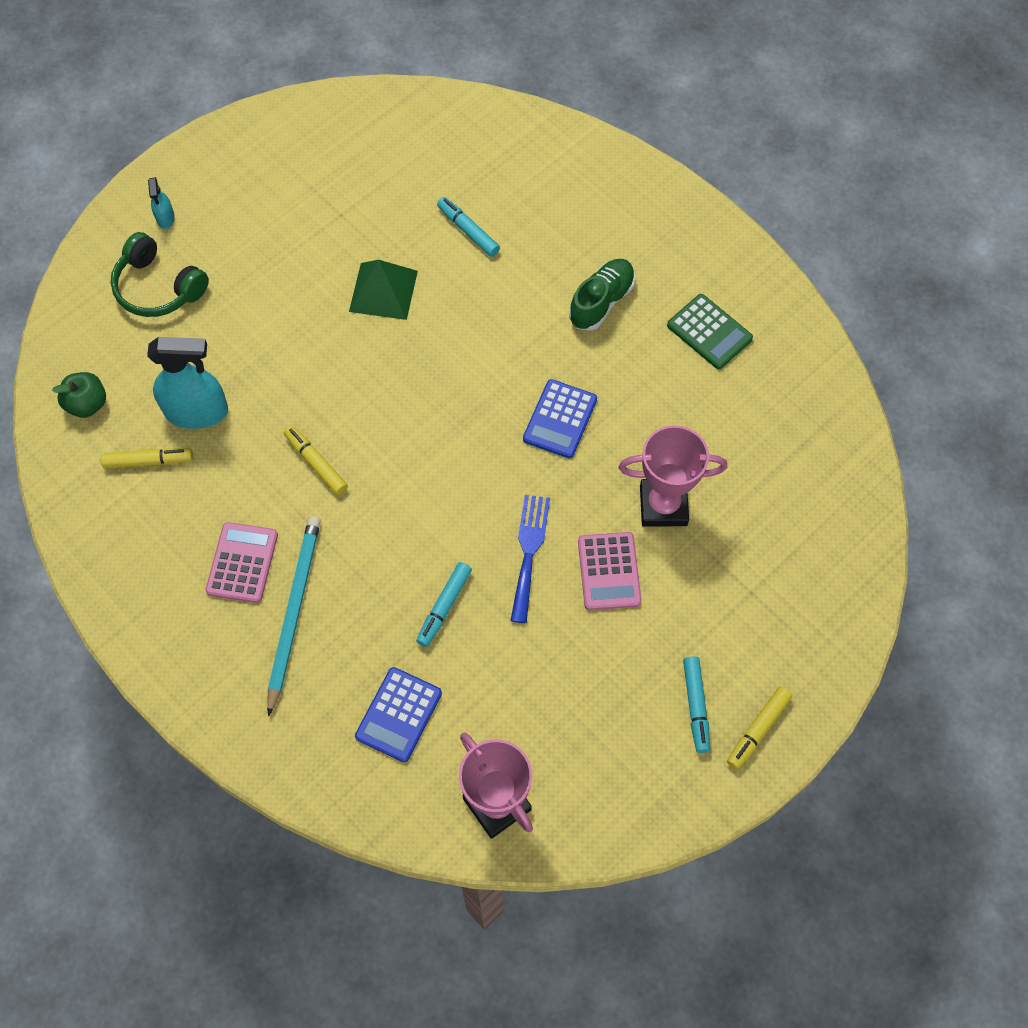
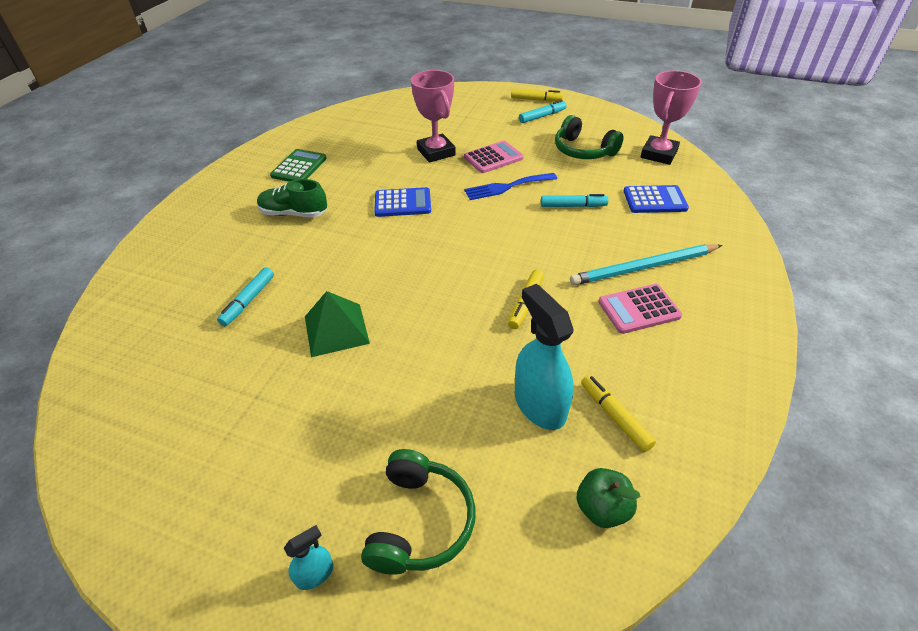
camera: 115 degrees left, 20 degrees down
none -> green headphones [555,115,624,159]

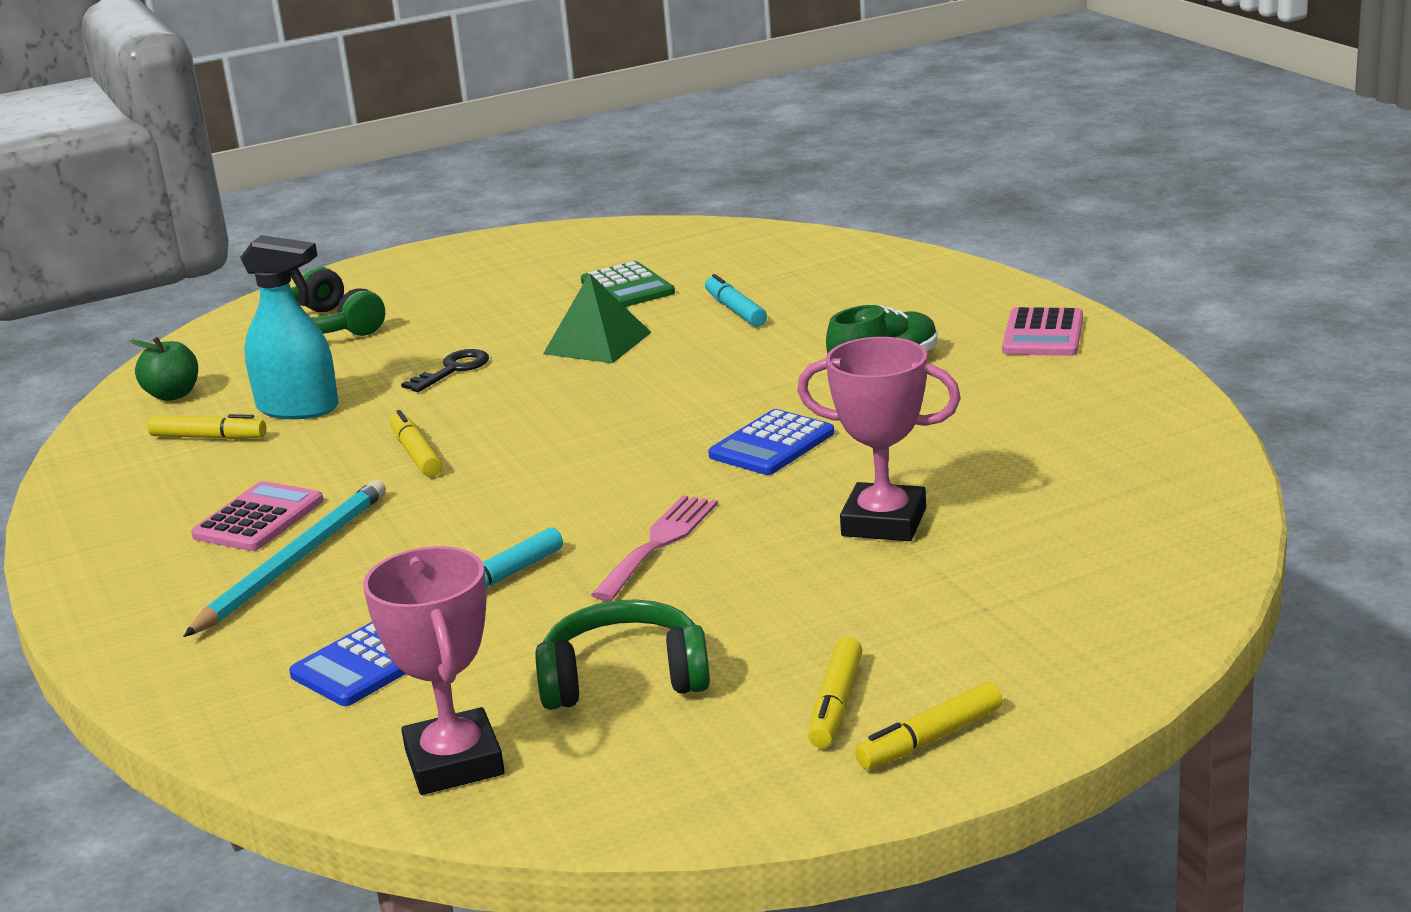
camera: 135 degrees right, 20 degrees down
green calculator [270,149,327,182] -> green calculator moved to [581,261,675,307]
turquoise spray bottle [284,525,333,590] -> none
pink calculator [464,141,524,173] -> pink calculator moved to [1002,307,1083,356]
blue fork [464,173,557,200] -> pink fork [591,495,718,601]
turquoise marker [519,100,567,123] -> yellow marker [808,637,862,748]
none -> black key [401,349,489,392]

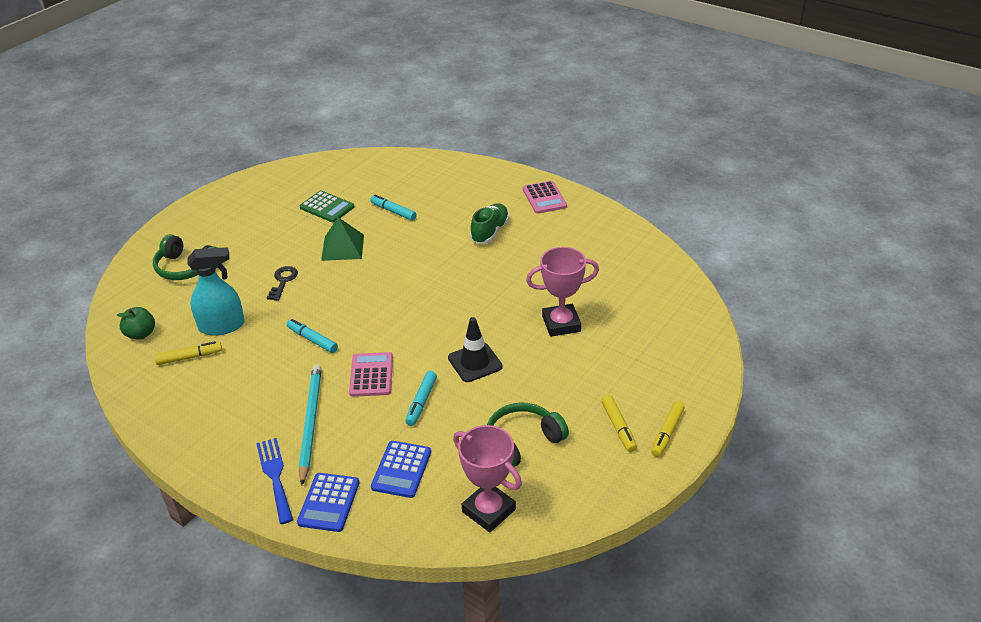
camera: 30 degrees left, 15 degrees up
pink calculator [191,481,323,551] -> pink calculator moved to [349,352,393,397]
yellow marker [390,410,442,477] -> turquoise marker [287,319,338,353]
pink fork [591,495,718,601] -> black traffic cone [448,317,503,382]
blue calculator [708,409,834,475] -> blue calculator moved to [297,473,359,532]
none -> blue fork [256,438,293,524]

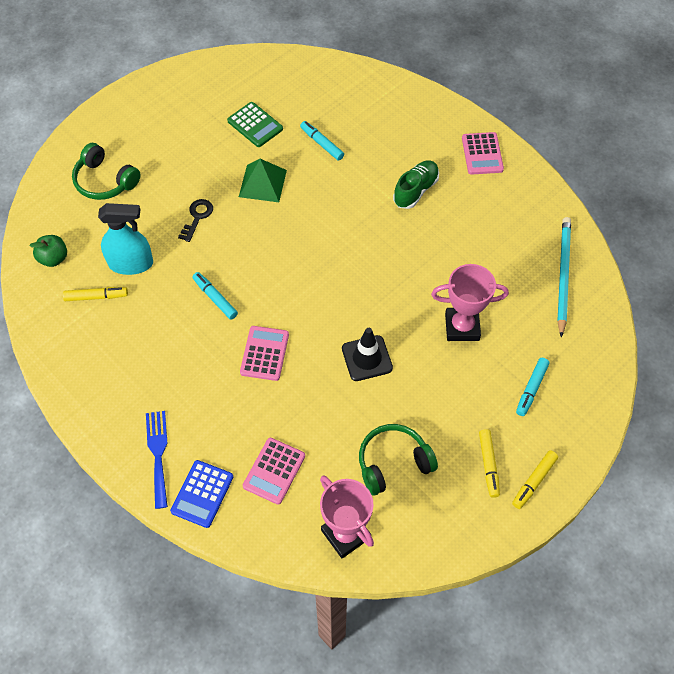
camera: 10 degrees right, 20 degrees up
turquoise pencil [299,364,322,486] -> turquoise pencil moved to [557,217,571,337]
blue calculator [371,441,431,498] -> pink calculator [243,438,305,505]
turquoise marker [405,371,437,426] -> turquoise marker moved to [516,358,550,416]

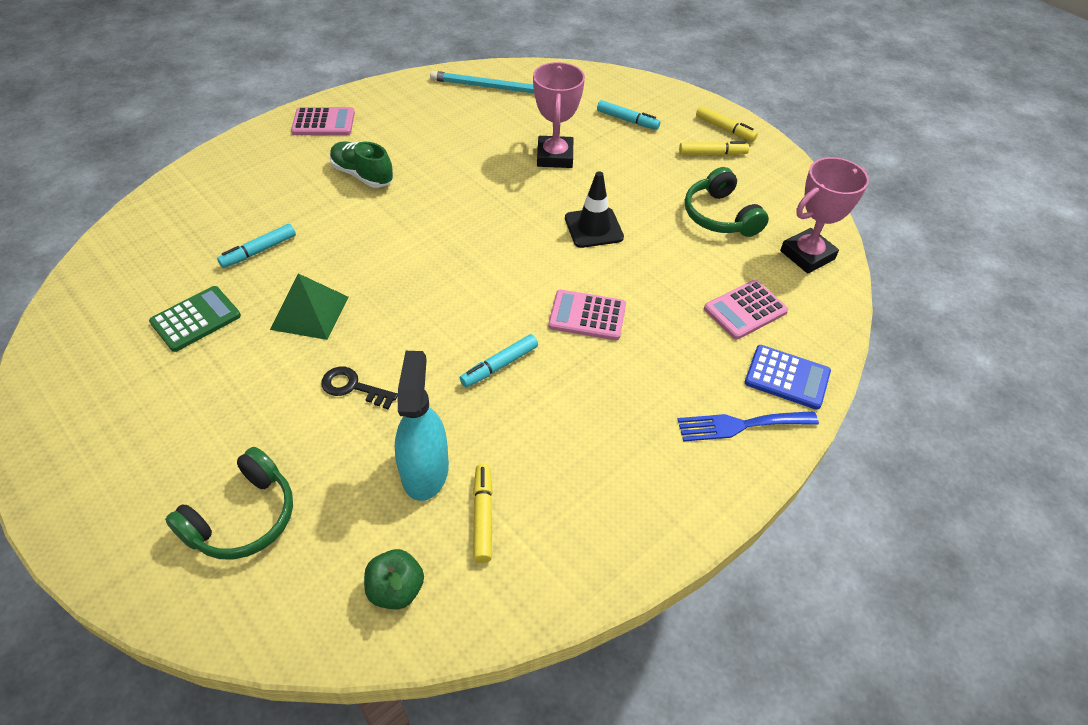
camera: 90 degrees left, 10 degrees down
pink calculator [243,438,305,505] -> pink calculator turned 120 degrees clockwise [704,280,788,340]

